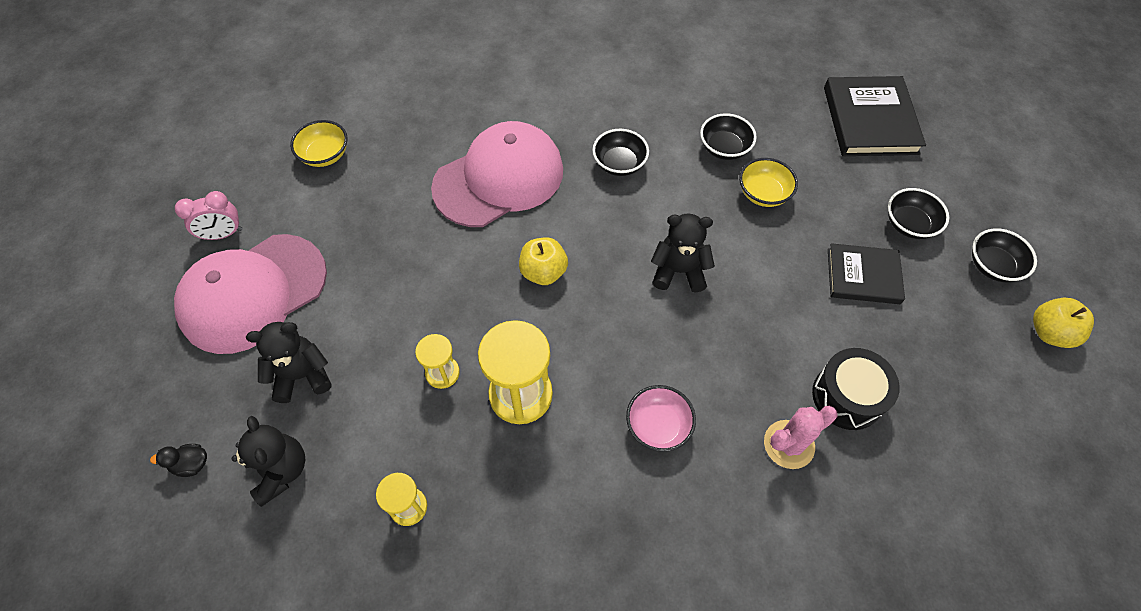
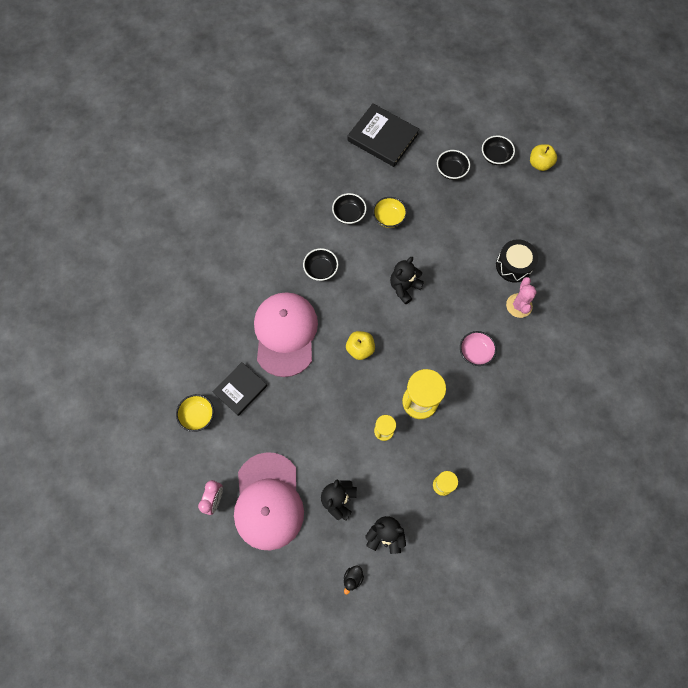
camera: 55 degrees left, 10 degrees up
black book [828,243,905,304] -> black book moved to [213,362,267,416]

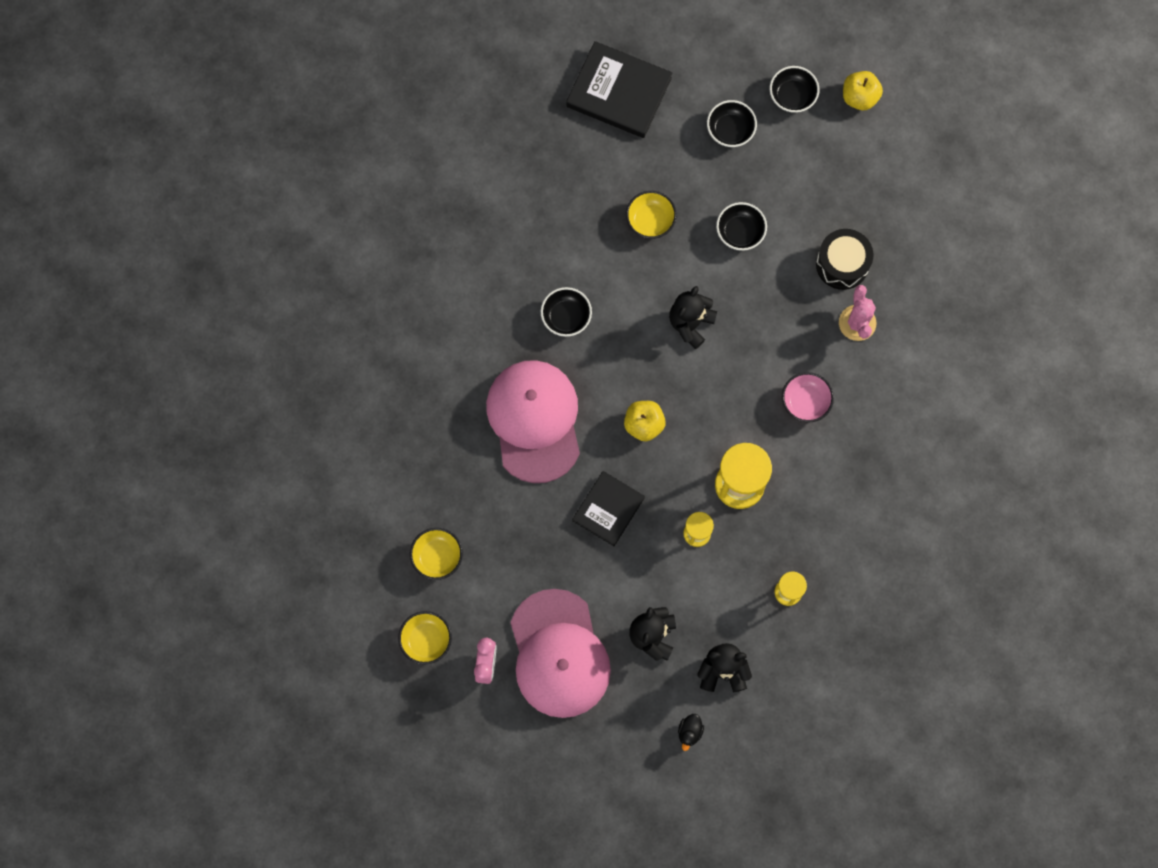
camera: 10 degrees left, 5 degrees up
black book [213,362,267,416] -> black book moved to [572,471,645,546]
black bowl [332,193,366,224] -> black bowl moved to [716,202,767,251]
none -> yellow bowl [398,611,452,665]

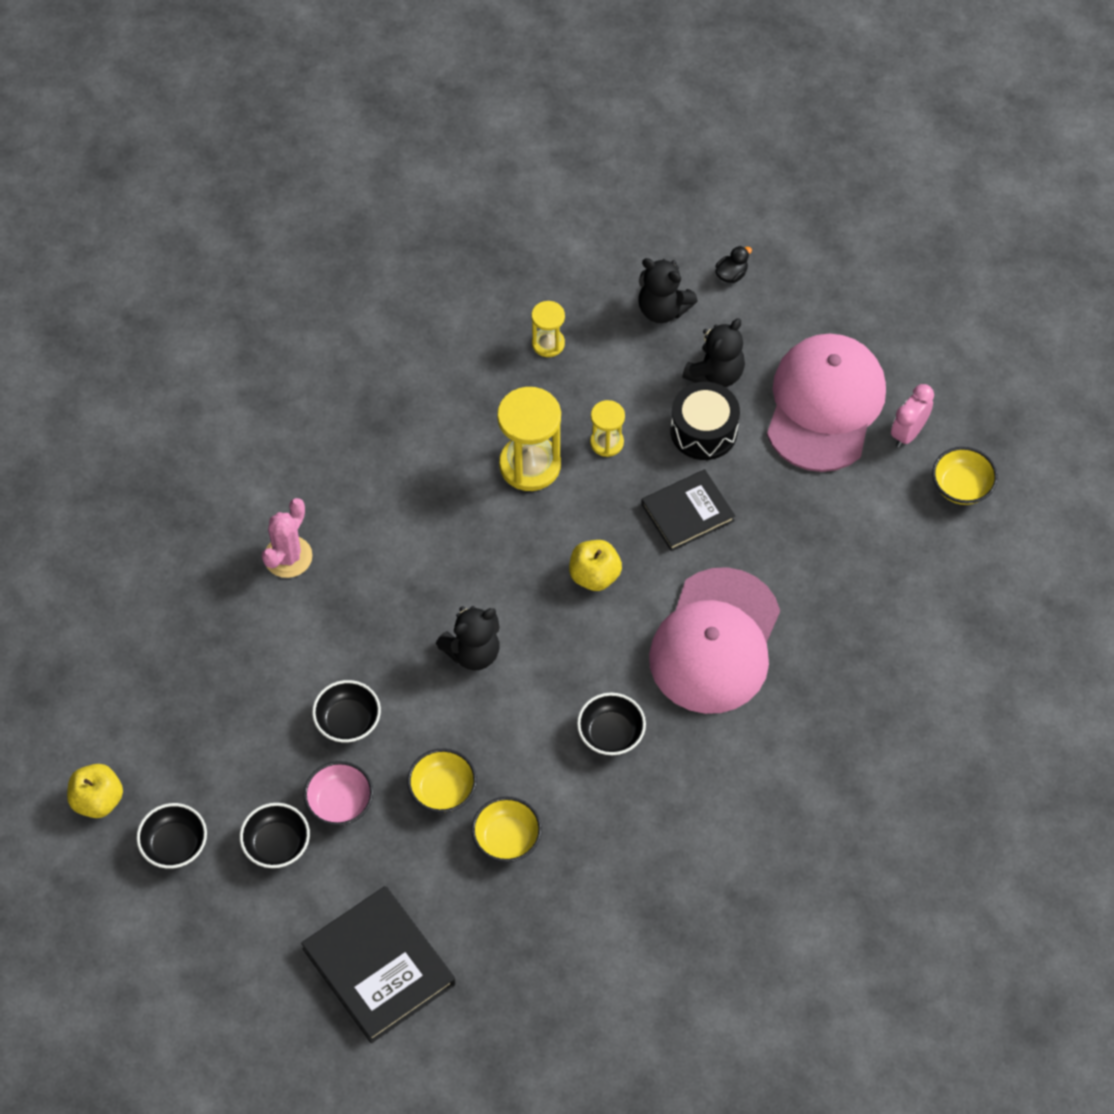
camera: 150 degrees left, 15 degrees down
yellow bowl [410,528,463,580] -> yellow bowl moved to [471,797,542,862]
pink bowl [782,372,834,423] -> pink bowl moved to [304,761,373,826]
black drum [816,229,873,290] -> black drum moved to [671,382,740,460]

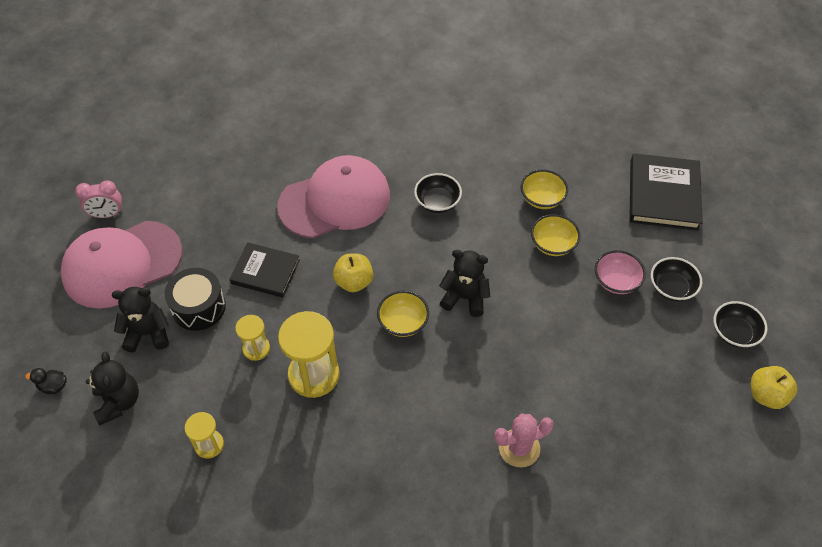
camera: 135 degrees left, 5 degrees down
black bowl [312,680,381,743] -> none
yellow bowl [932,447,998,505] -> yellow bowl moved to [377,291,429,337]

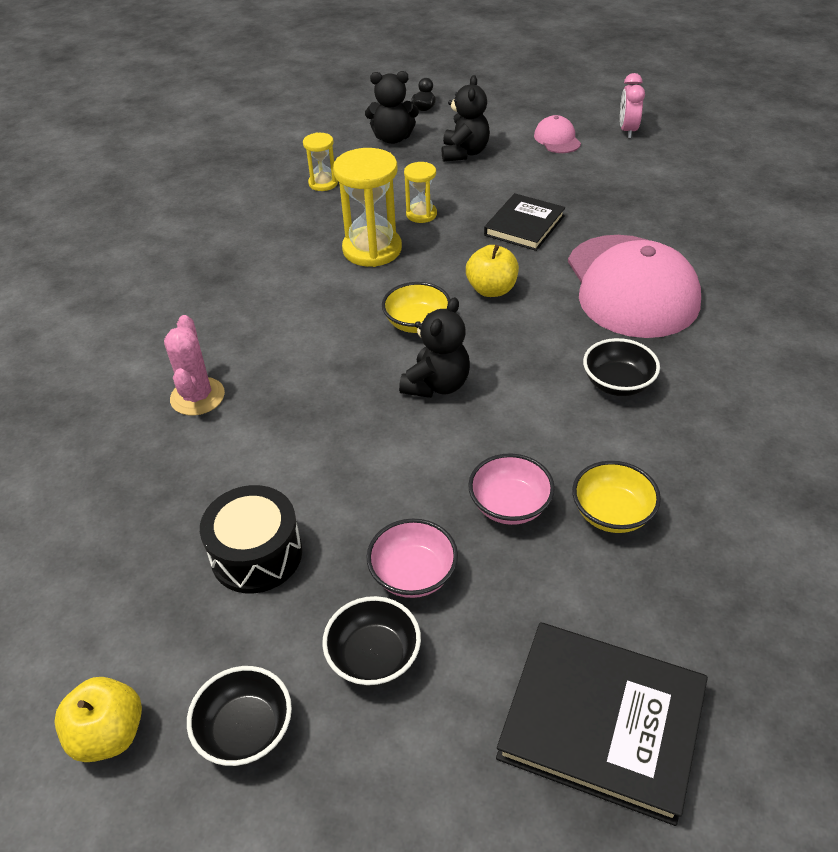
camera: 105 degrees right, 10 degrees down
pink cap [60,221,183,309] -> pink cap [534,115,581,153], size x0.43
black drum [165,268,226,331] -> black drum moved to [200,485,302,594]
yellow bowl [531,214,580,256] -> pink bowl [468,453,555,525]

